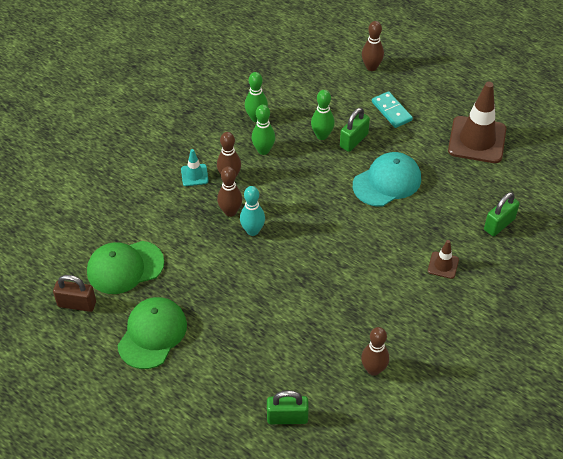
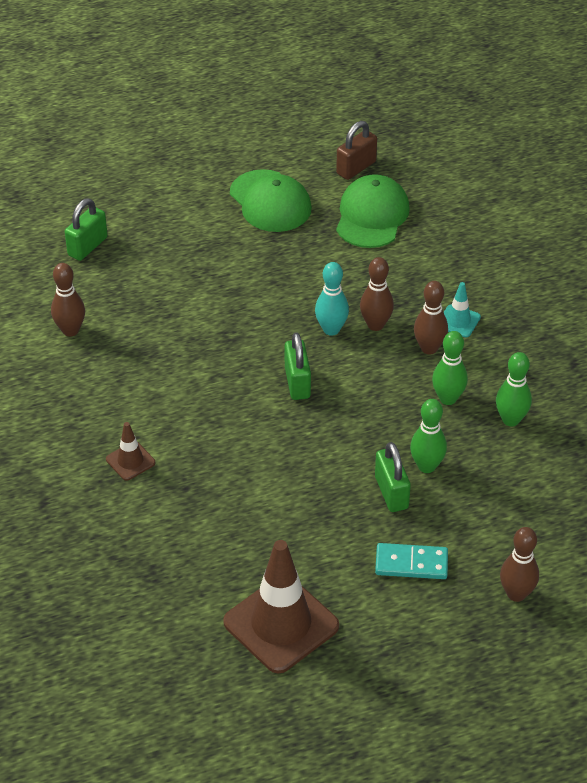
camera: 125 degrees right, 5 degrees down
turquoise cap [353,152,421,207] -> none
green padlock [484,192,520,236] -> green padlock moved to [285,333,311,400]

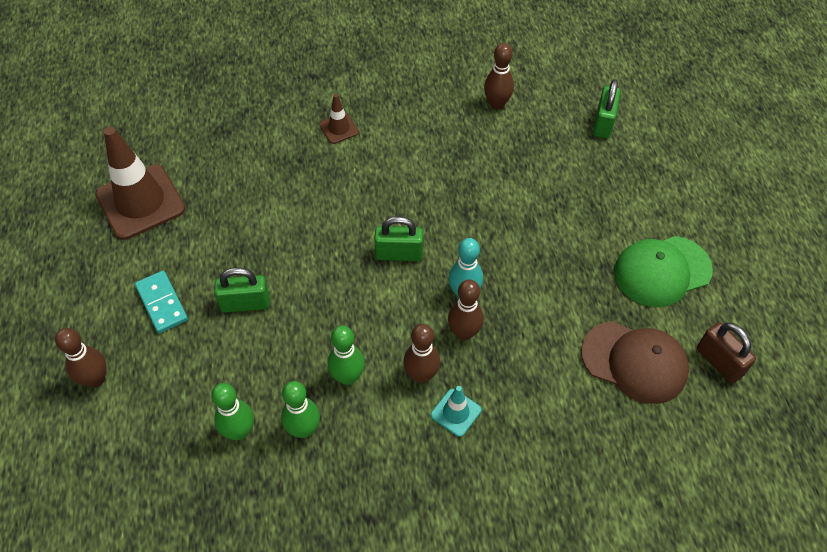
camera: 100 degrees right, 10 degrees up
green padlock [65,198,108,261] -> green padlock turned 60 degrees clockwise [593,79,620,139]
green cap [336,174,410,248] -> brown cap [581,321,689,404]
turquoise domino [375,543,448,579] -> turquoise domino turned 45 degrees counterclockwise [135,271,188,333]
green bowling pin [410,399,447,473] -> green bowling pin moved to [211,383,254,440]

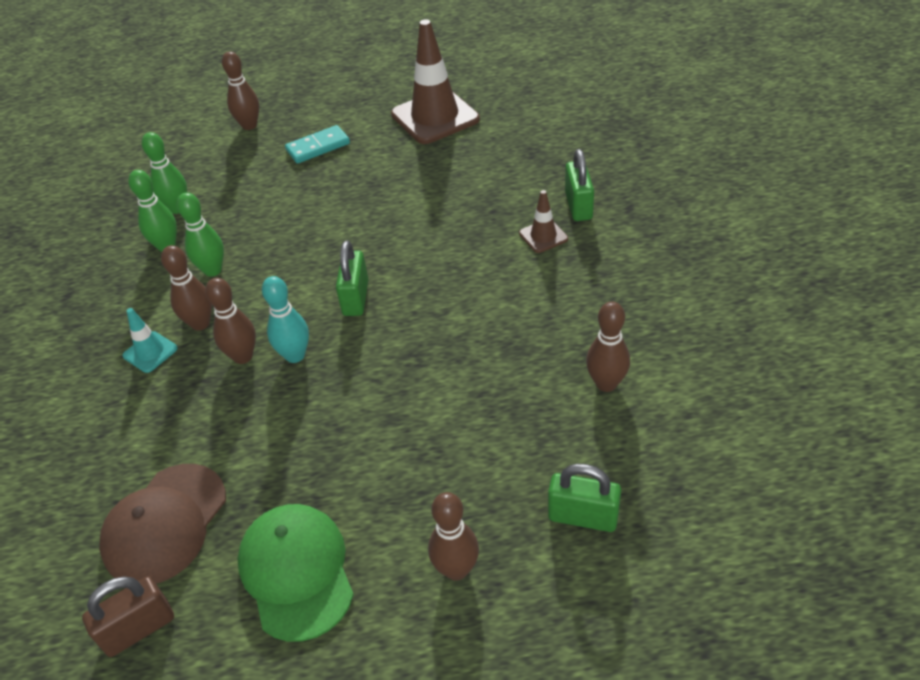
camera: 95 degrees right, 10 degrees down
green padlock [214,267,270,313] -> green padlock moved to [565,149,594,221]
none -> brown bowling pin [428,492,479,581]

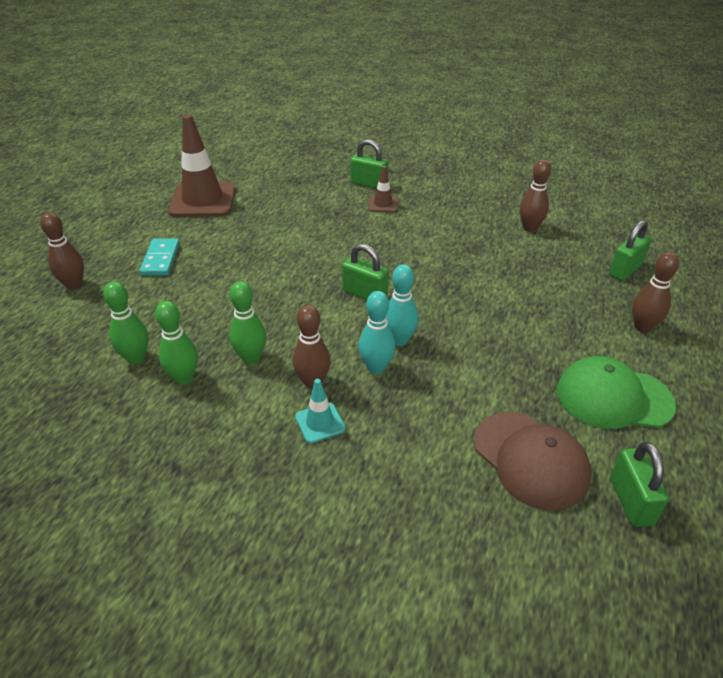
camera: 65 degrees left, 5 degrees down
brown padlock [82,576,174,657] -> green padlock [610,442,669,527]
brown bowling pin [205,278,256,364] -> turquoise bowling pin [358,291,395,374]

